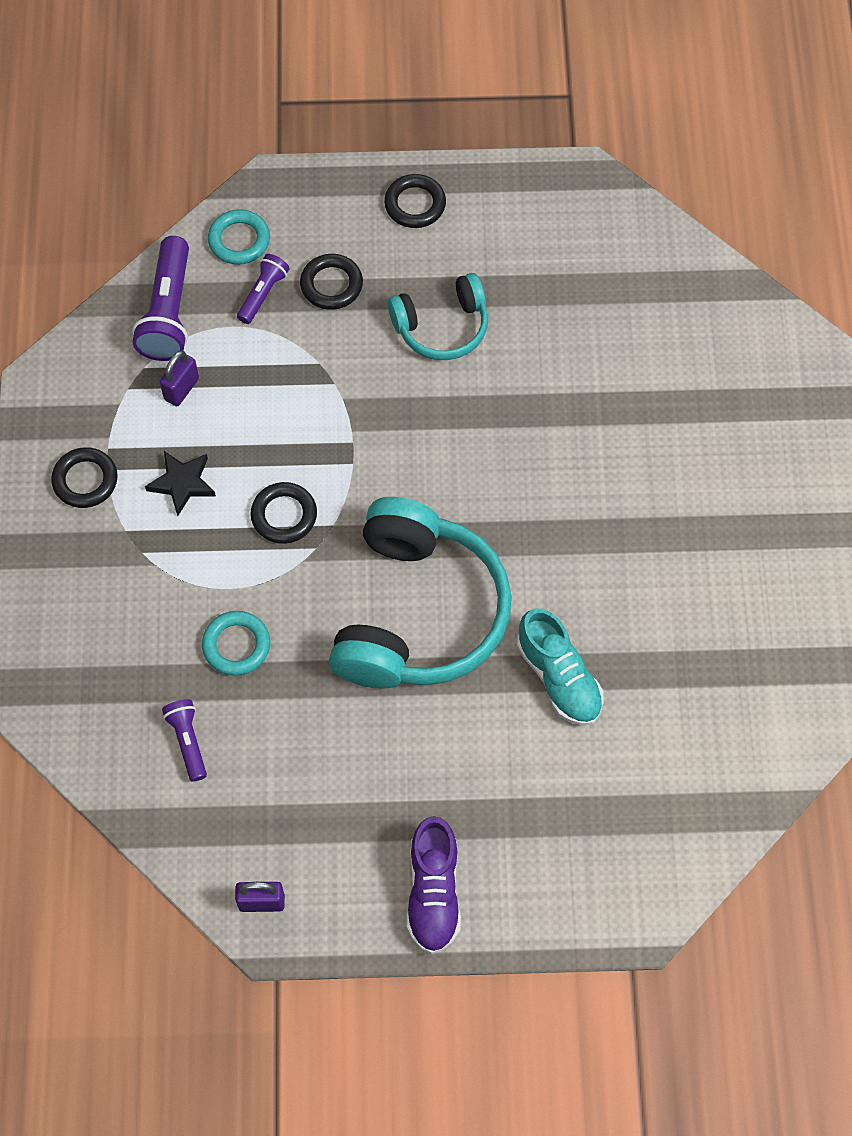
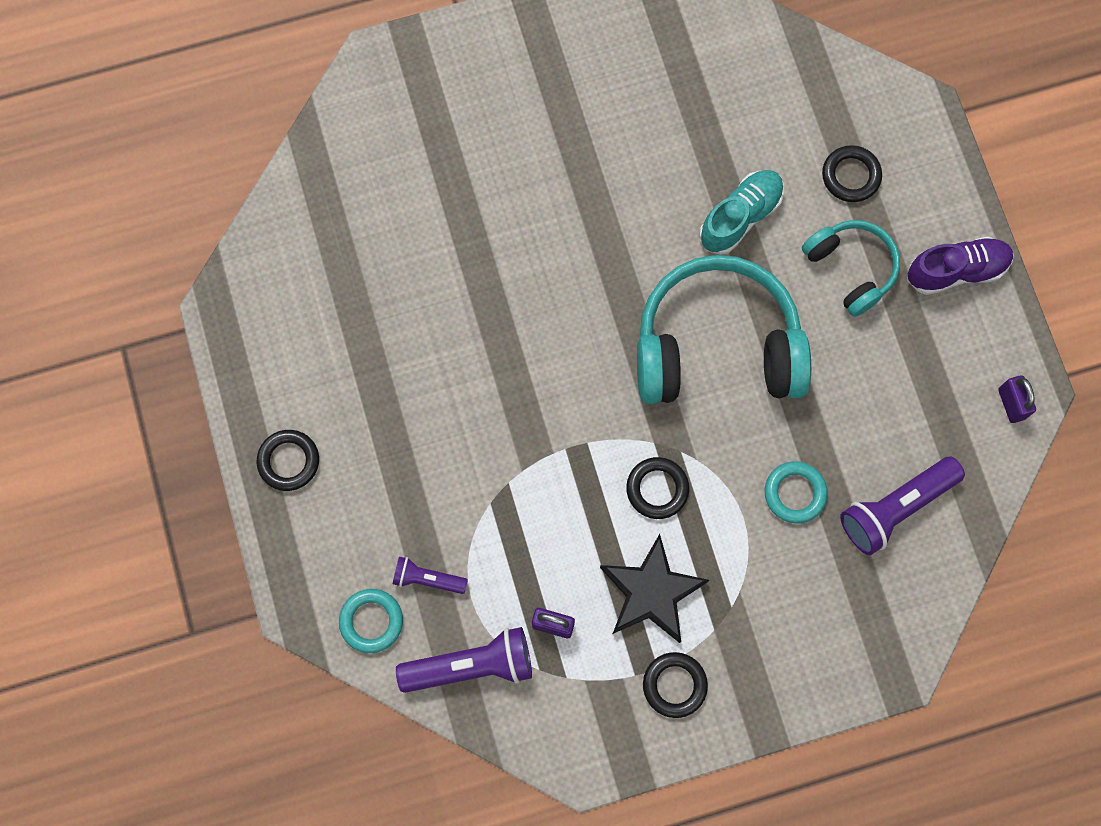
camera: 105 degrees left, 10 degrees up
black star [145,451,216,516] -> black star [600,534,709,643], size x1.61
purple flashlight [162,699,207,782] -> purple flashlight [840,457,965,555], size x1.78
black ring [300,254,363,310] -> black ring moved to [822,145,882,202]
turquoise headphones [388,273,488,360] -> turquoise headphones moved to [802,220,900,317]

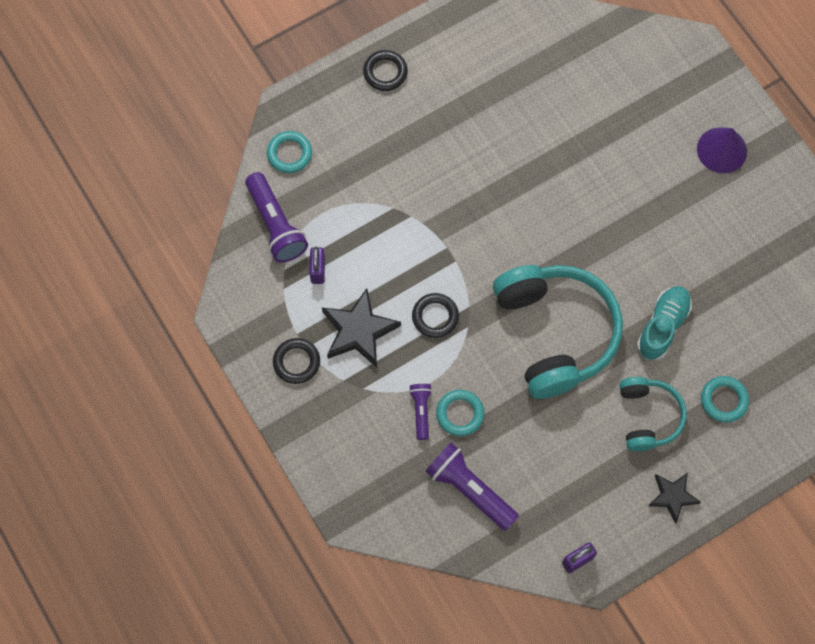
camera: 75 degrees right, 5 degrees down
purple flashlight [393,557,468,594] -> purple flashlight moved to [409,384,432,440]
turquoise shoe [699,170,784,255] -> turquoise shoe turned 90 degrees counterclockwise [637,286,692,360]
turquoise headphones [802,220,900,317] -> turquoise headphones turned 45 degrees counterclockwise [619,377,687,451]
black ring [822,145,882,202] -> turquoise ring [701,376,749,422]
purple shoe [907,237,1014,295] -> black star [648,473,701,523]
none -> purple cone [697,127,747,173]

